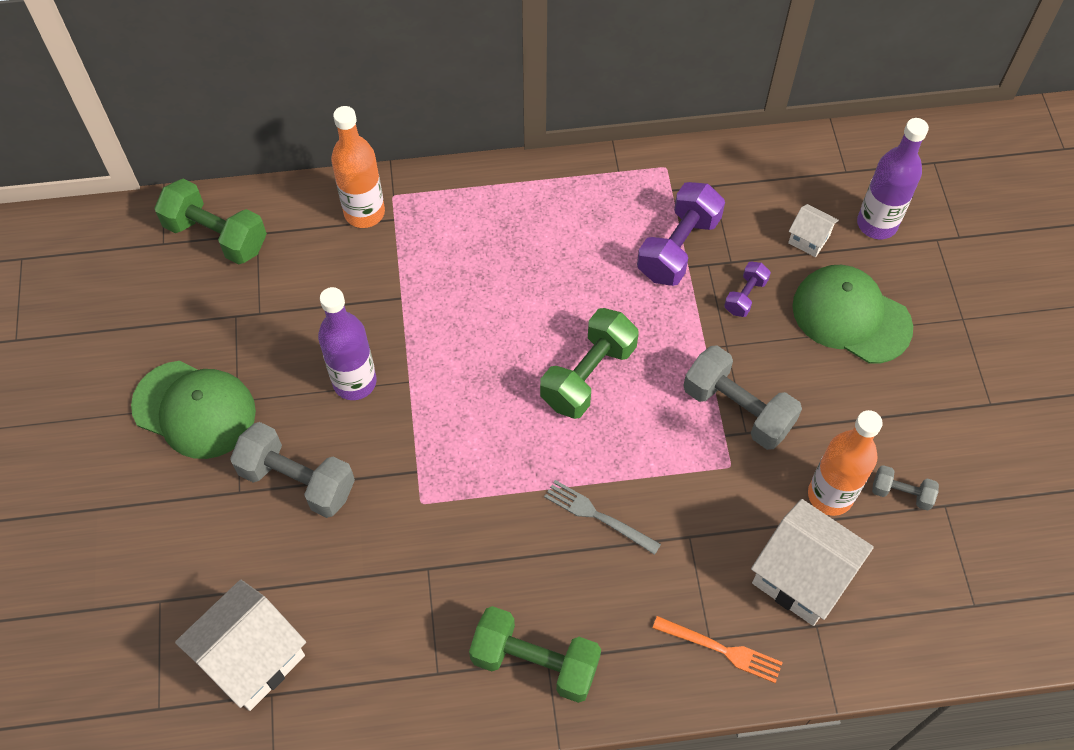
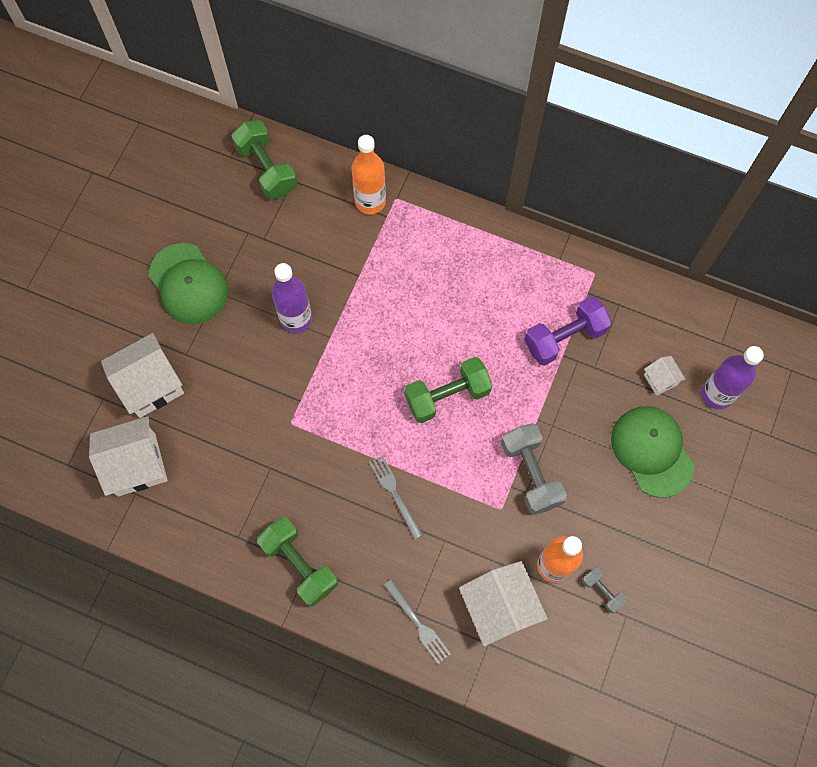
camera: 30 degrees right, 10 degrees up
grey dumbbell [230,422,355,518] -> none
orange fork [653,616,783,683] -> grey fork [384,579,451,664]
purple dumbbell [724,261,771,317] -> none
none -> white house [101,333,184,418]

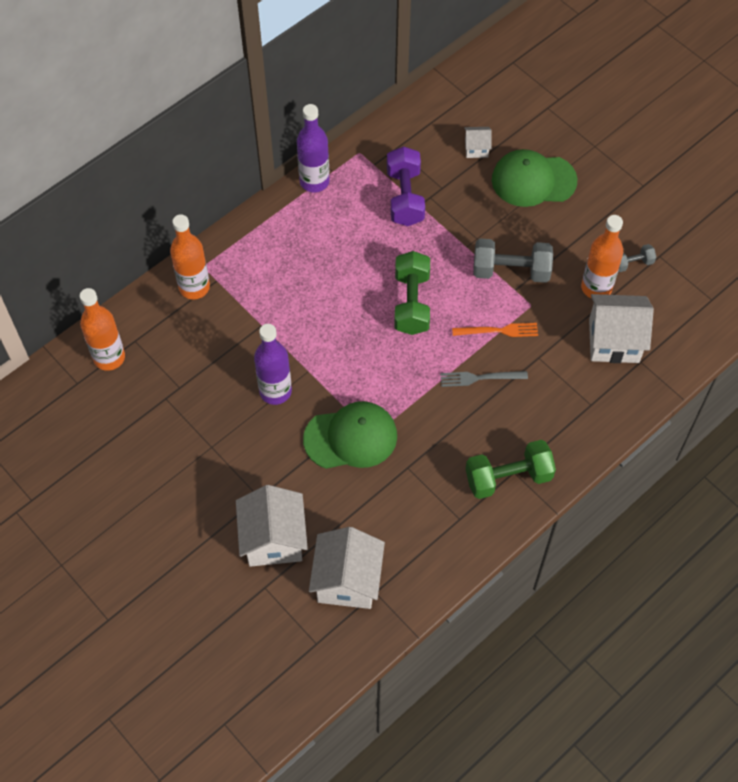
camera: 65 degrees left, 10 degrees down
green cap [149,243,229,324] -> green cap moved to [303,401,397,469]
green dumbbell [232,120,297,199] -> orange bottle [80,288,125,371]
grey fork [384,579,451,664] -> none
purple bottle [701,346,764,410] -> purple bottle moved to [297,104,330,192]
none -> orange fork [452,323,538,337]

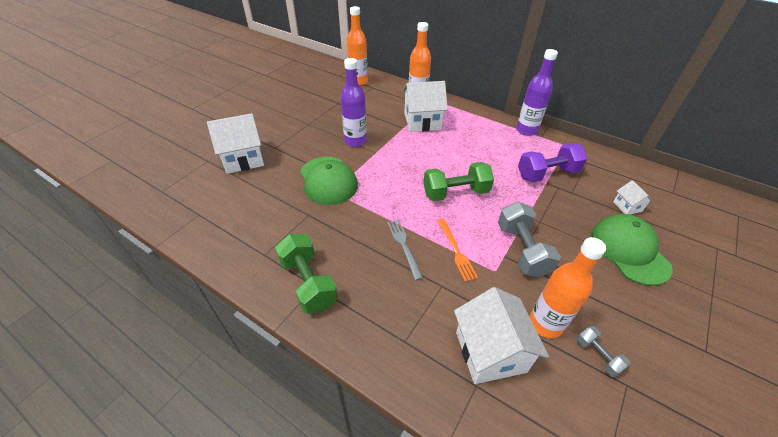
camera: 75 degrees right, 15 degrees down
white house [309,527,385,609] -> white house moved to [403,81,448,132]

